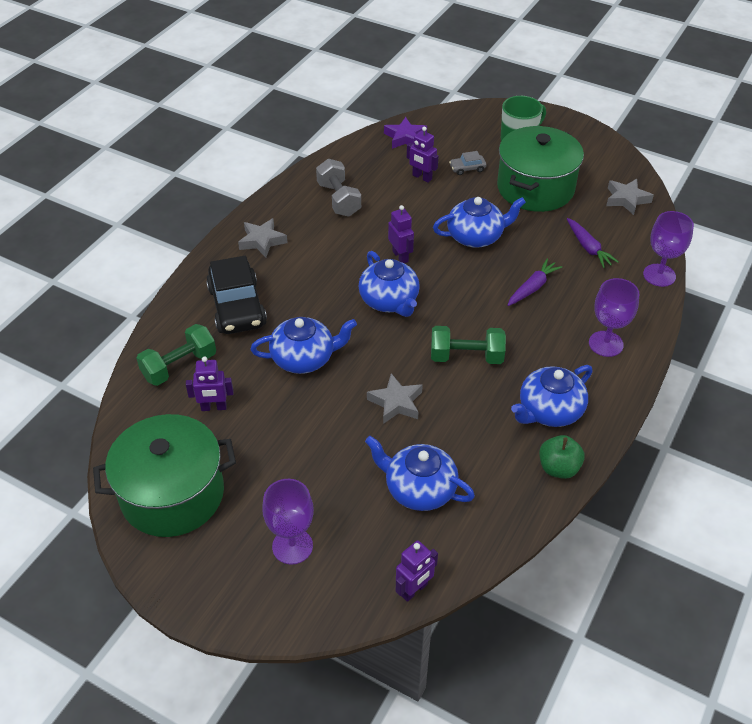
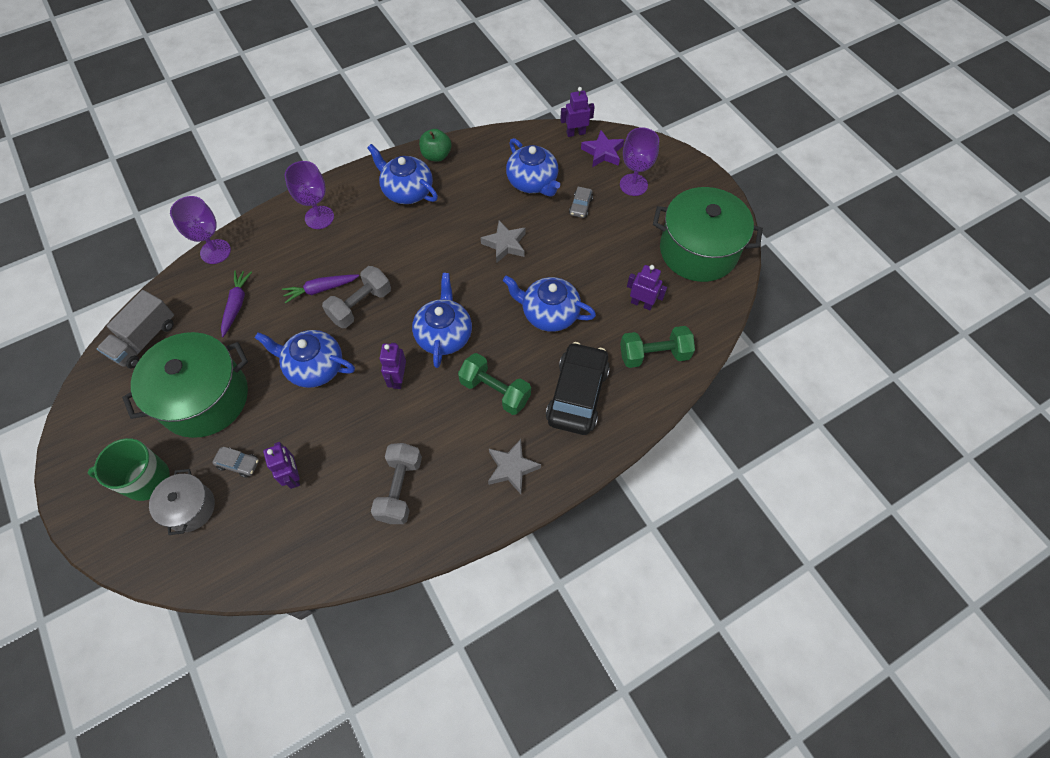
camera: 150 degrees left, 15 degrees up
purple star [384,117,427,149] -> purple star moved to [581,130,624,167]
green dumbbell [431,326,506,364] -> green dumbbell moved to [458,353,531,415]
blue teapot [511,365,593,427] -> blue teapot turned 135 degrees counterclockwise [367,144,438,204]
grey star [606,179,654,215] -> grey truck [97,290,174,368]
none -> grey pot [149,469,215,535]
none -> grey dumbbell [322,266,391,328]
none -> grey car [569,187,593,218]

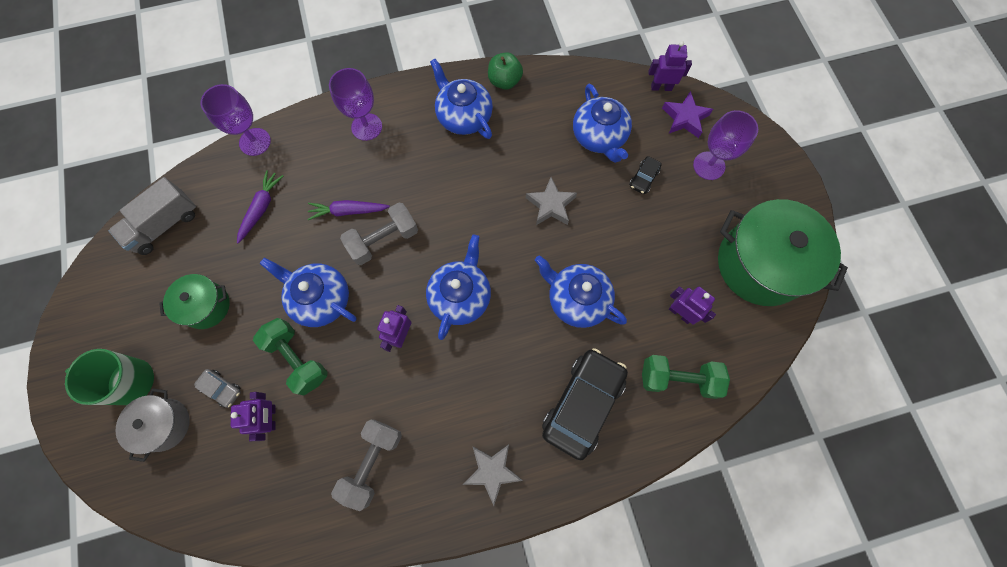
camera: 15 degrees right, 10 degrees up
green pot [122,332,248,438] -> green pot [159,274,230,329], size x0.53
green dumbbell [458,353,531,415] -> green dumbbell moved to [253,318,328,395]
grey car [569,187,593,218] -> black car [629,156,662,194]

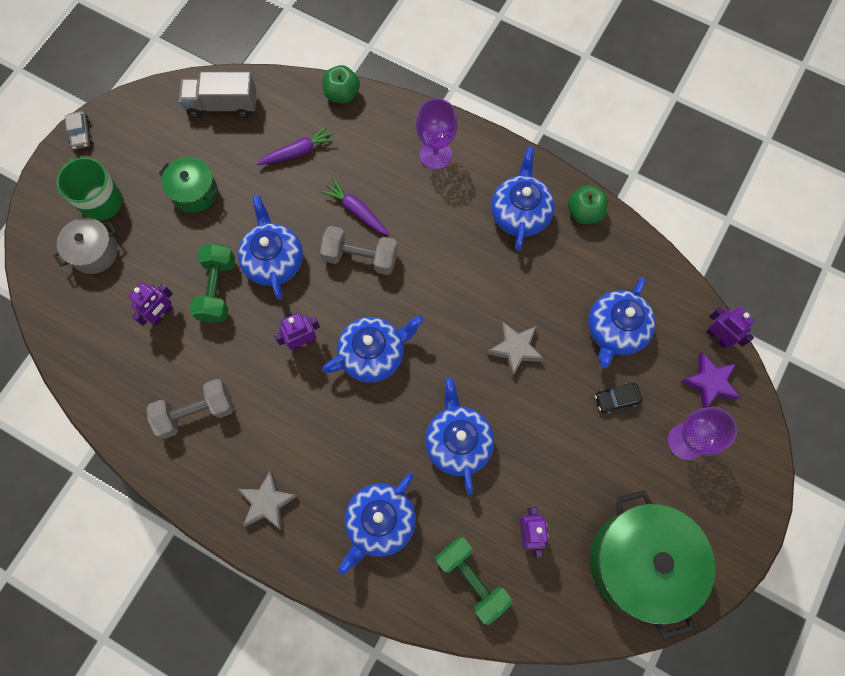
camera: 45 degrees right, 0 degrees up
grey car [194,369,241,408] -> grey car moved to [65,111,93,150]
purple goblet [201,84,271,156] -> green apple [322,65,360,104]
black car [542,348,628,460] -> blue teapot [338,473,416,575]

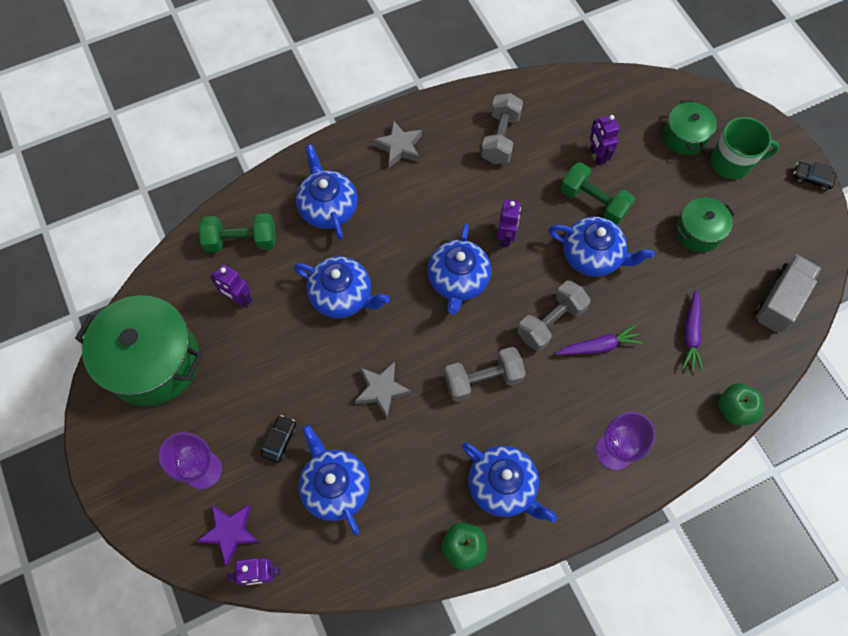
camera: 125 degrees right, 5 degrees down
grey pot [54,218,118,274] -> green pot [663,100,717,155]
grey car [65,111,93,150] -> black car [793,162,836,191]
none -> grey dumbbell [444,347,526,402]

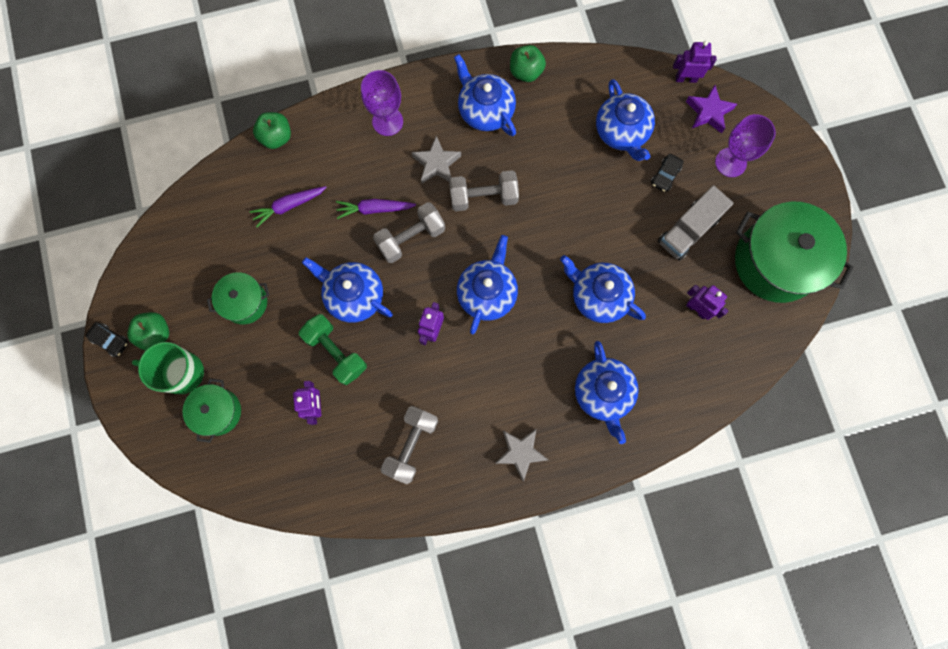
camera: 170 degrees left, 10 degrees up
green dumbbell [199,213,276,253] -> none
grey star [355,361,411,418] -> grey star moved to [412,136,461,183]
purple carrot [682,290,703,372] -> purple carrot turned 135 degrees counterclockwise [249,186,327,227]
grey truck [755,254,821,333] -> grey truck moved to [658,185,733,261]
none -> green apple [127,312,169,351]

